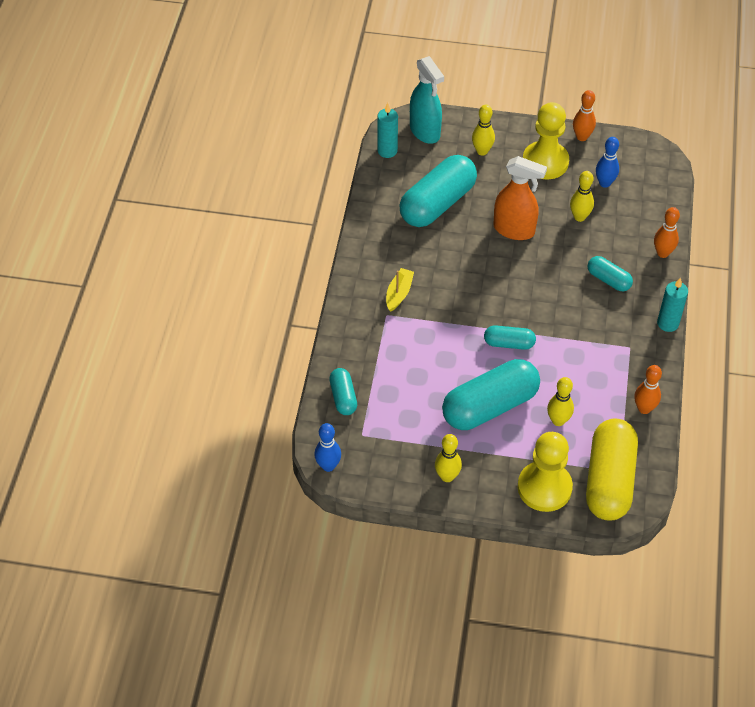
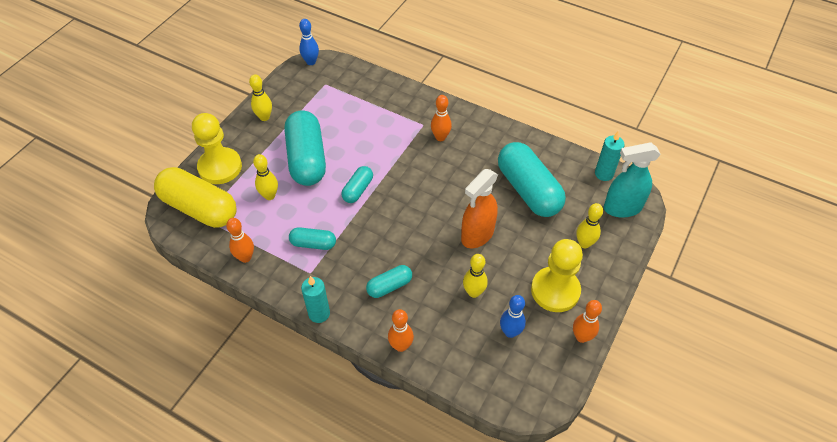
camera: 110 degrees right, 0 degrees up
turquoise capsule [329,368,357,415] -> turquoise capsule moved to [289,227,336,250]
yellow boat [386,268,414,312] -> orange bowling pin [431,95,452,141]

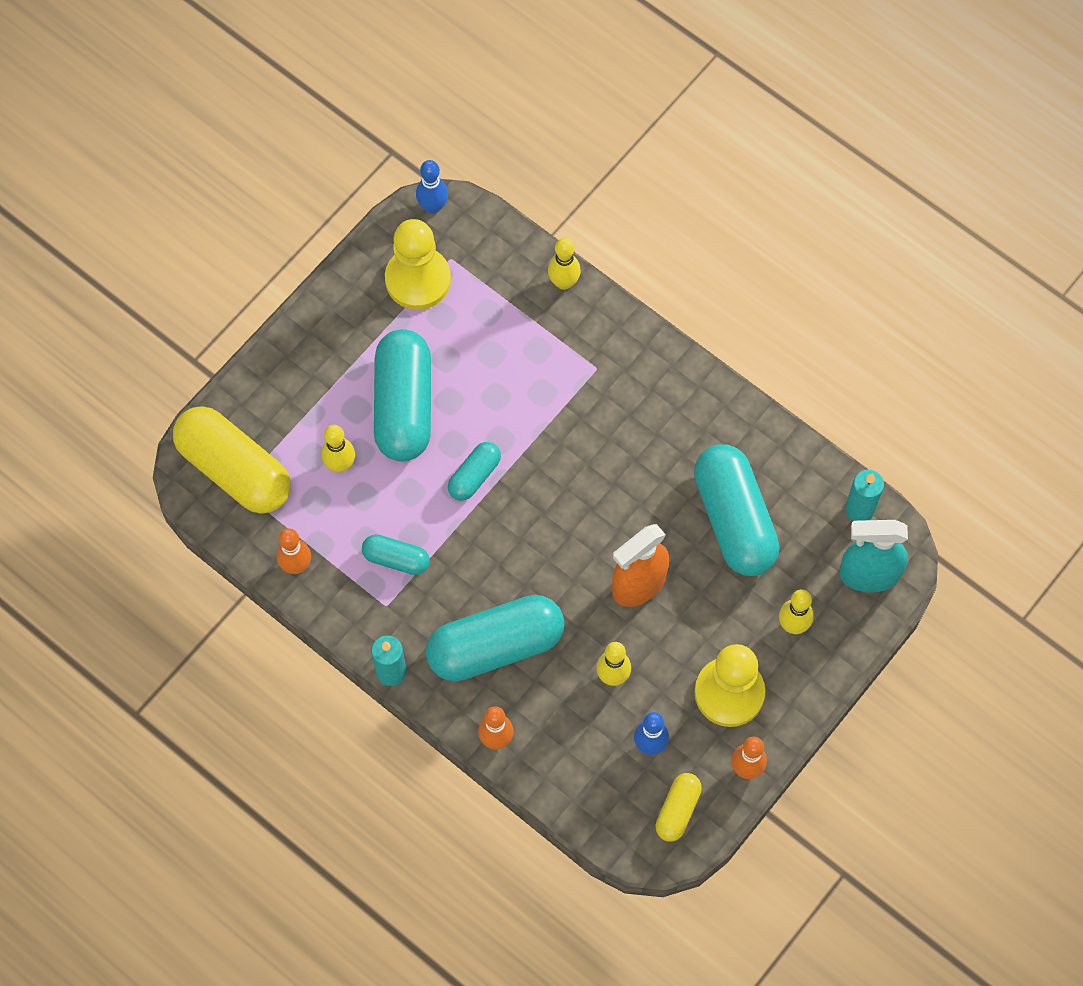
camera: 10 degrees right, 15 degrees up
yellow pawn [192,113,242,184] -> yellow pawn moved to [385,219,451,310]
yellow bowling pin [249,74,272,121] -> yellow bowling pin moved to [548,238,581,290]
turquoise capsule [366,265,412,298] -> turquoise capsule [426,595,565,682], size x2.01
orange bowling pin [431,95,452,141] -> none
none -> yellow capsule [655,773,702,842]

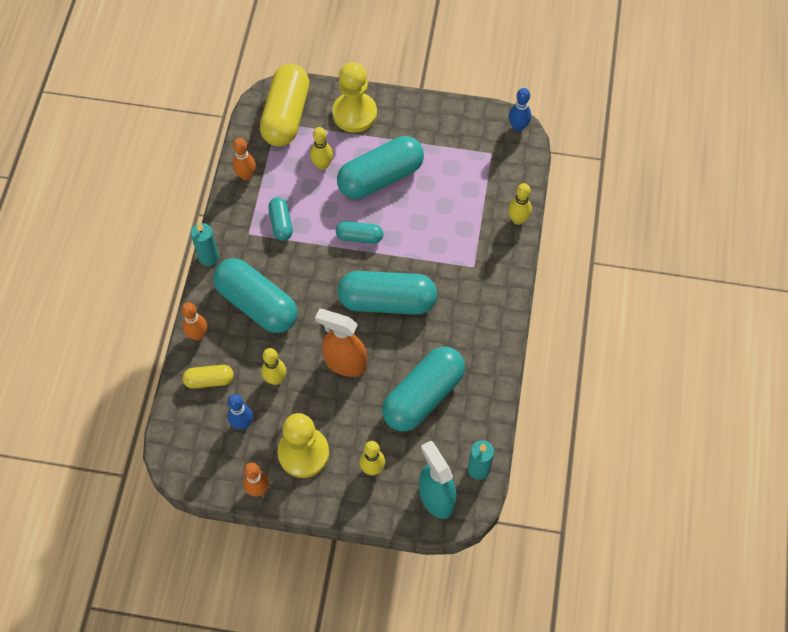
camera: 60 degrees right, 5 degrees down
yellow pawn [385,219,451,310] -> yellow pawn moved to [332,62,377,133]
yellow capsule [655,773,702,842] -> yellow capsule moved to [182,365,234,388]
none -> turquoise capsule [337,271,437,315]

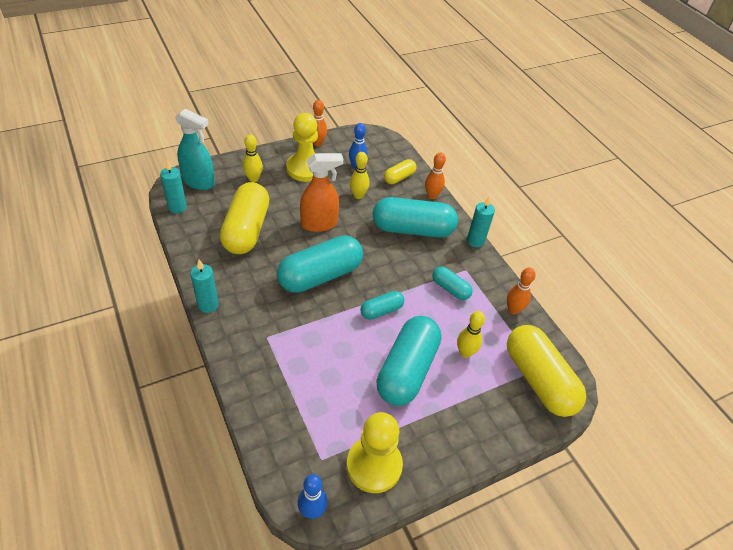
camera: 140 degrees right, 15 degrees down
yellow pawn [332,62,377,133] -> yellow pawn moved to [347,412,403,493]
turquoise capsule [382,347,465,431] -> yellow capsule [220,182,269,254]
yellow bowling pin [508,183,532,225] -> none
none -> turquoise candle [190,260,219,313]

